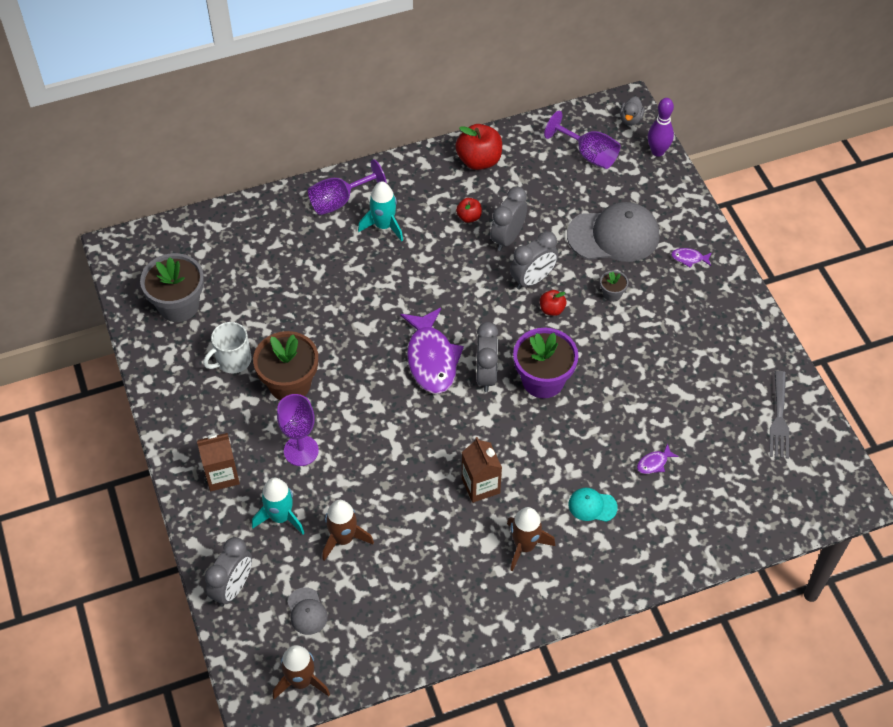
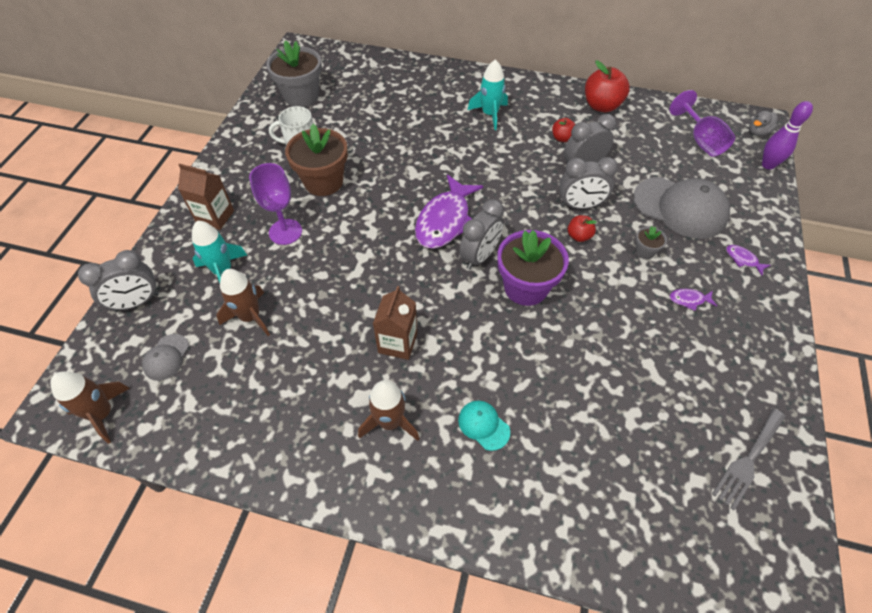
camera: 35 degrees right, 0 degrees up
purple goblet [308,159,387,215] -> none
purple fish [637,443,679,474] -> purple fish moved to [670,289,717,311]

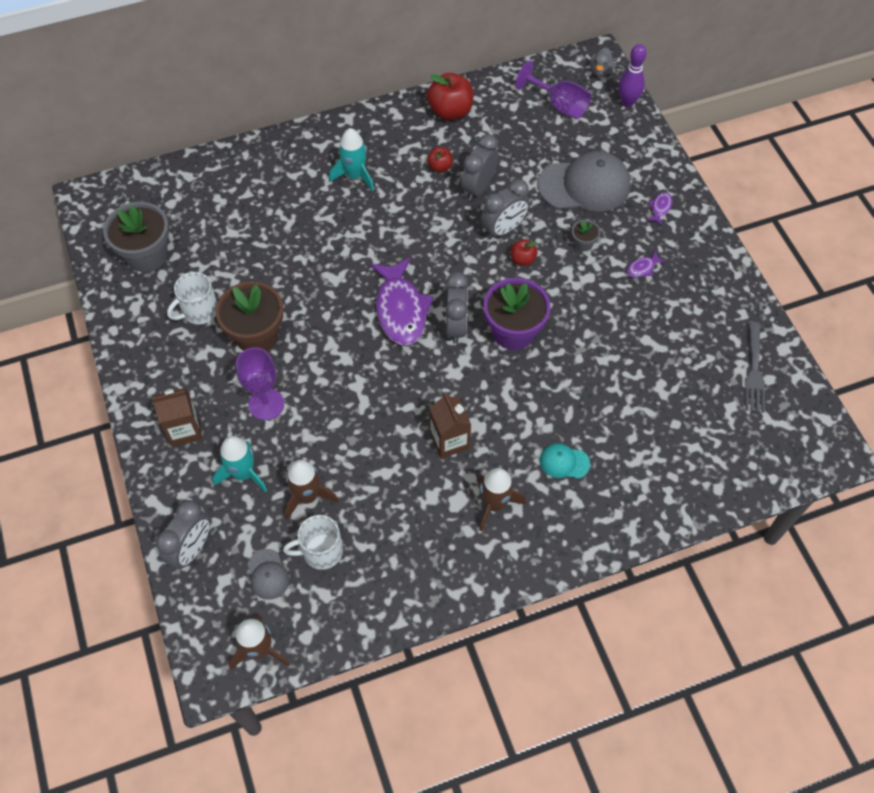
camera: 35 degrees left, 5 degrees up
purple fish [726,245,771,276] -> purple fish turned 105 degrees clockwise [647,192,672,226]
none -> white mug [283,515,343,570]

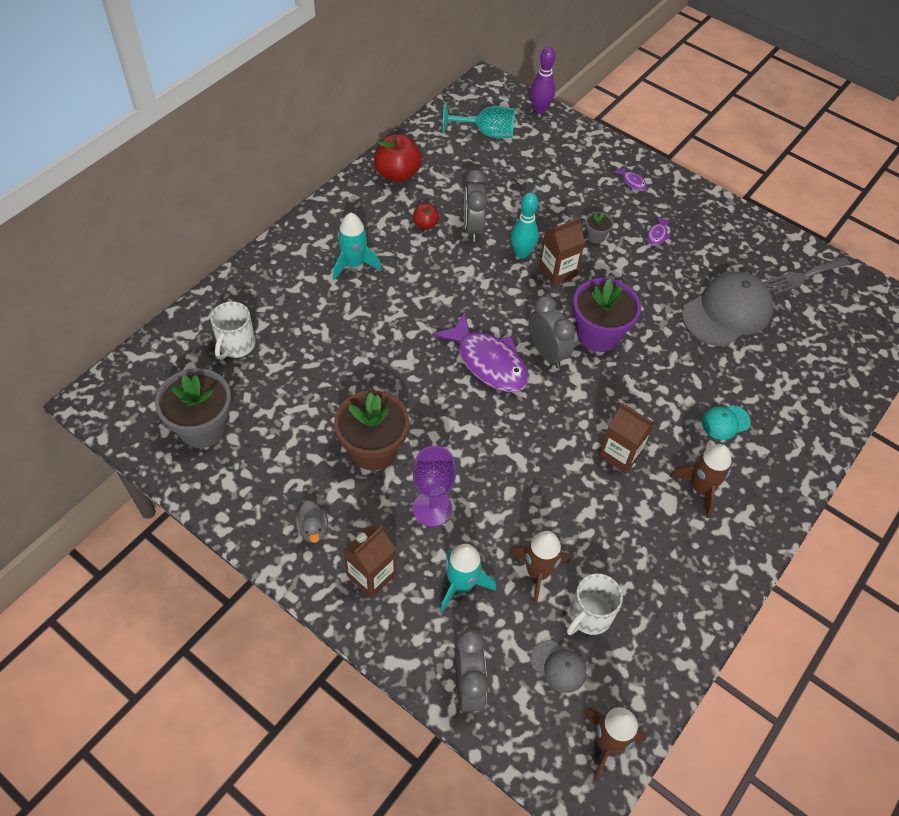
camera: 35 degrees left, 5 degrees down
white mug [167,272,217,325] -> white mug moved to [210,301,255,360]
grey clock [481,179,530,239] -> turquoise bowling pin [510,192,539,259]
red apple [511,239,538,266] -> brown carton [539,218,585,285]
purple goblet [515,61,591,119] -> turquoise goblet [442,102,515,138]
grey cap [538,151,630,211] -> grey cap moved to [681,271,774,346]
grey duck [590,47,615,77] -> grey duck moved to [295,500,328,543]
purple fish [647,192,672,226] -> purple fish turned 150 degrees clockwise [613,166,647,191]
grey fork [745,322,765,413] -> grey fork turned 90 degrees clockwise [764,257,850,295]

